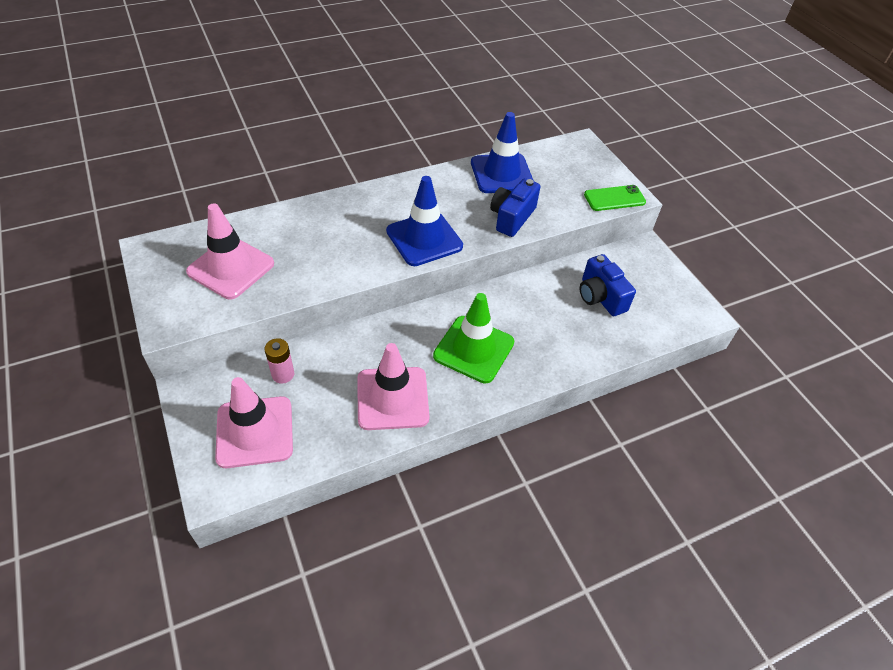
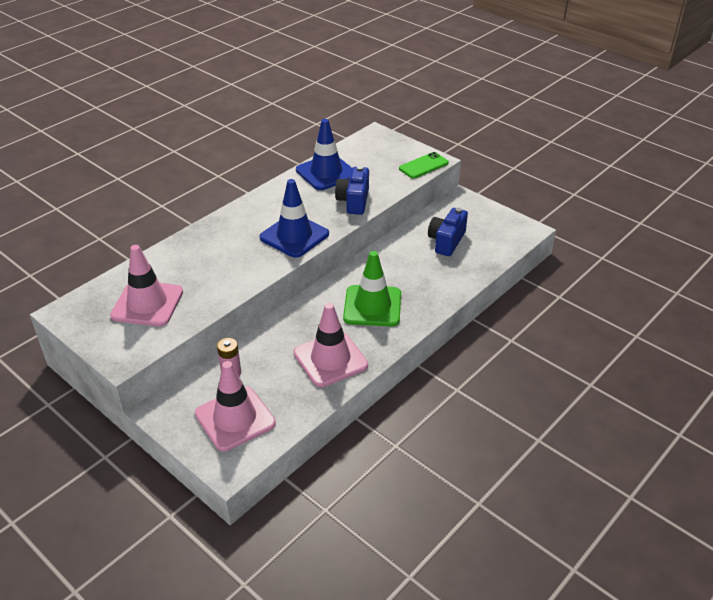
camera: 20 degrees left, 10 degrees down
blue camera [580,254,636,316] -> blue camera turned 75 degrees clockwise [428,208,468,256]

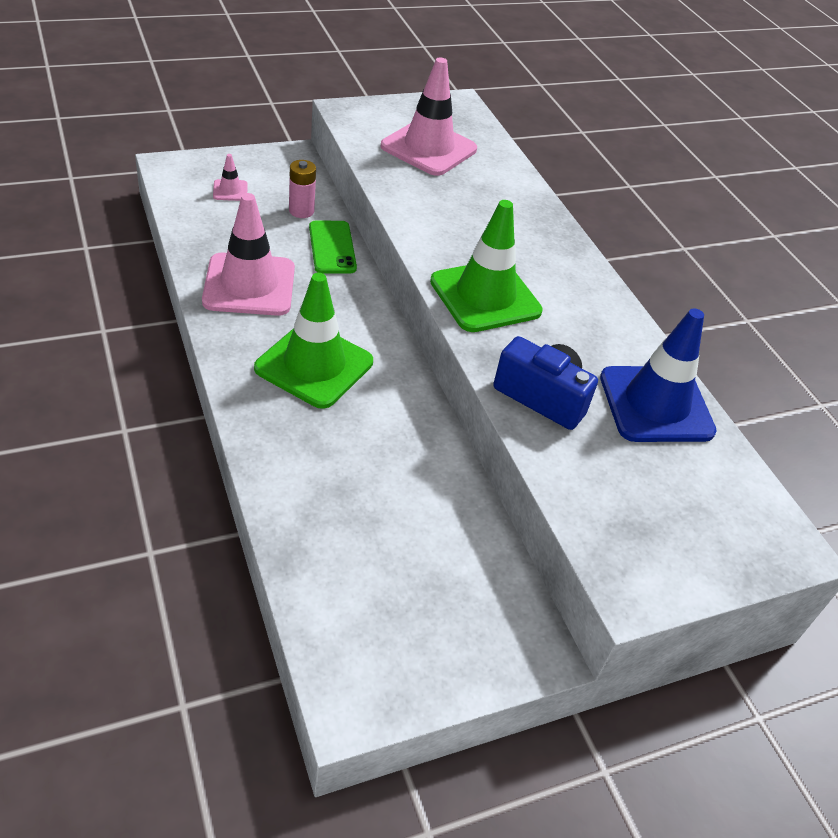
camera: 110 degrees right, 5 degrees up
pink traffic cone [195,361,276,452] -> pink traffic cone [213,154,248,201], size x0.43
blue traffic cone [260,179,329,258] -> green traffic cone [430,200,543,332]
green phone [399,152,449,179] -> green phone moved to [309,221,357,274]
blue camera [428,208,468,256] -> none

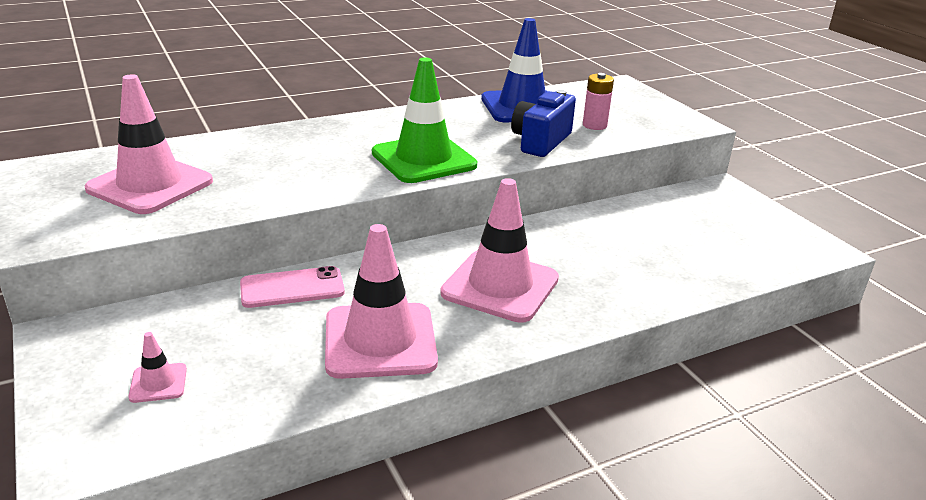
camera: 90 degrees left, 15 degrees down
green traffic cone [254,273,373,409] -> pink traffic cone [441,178,559,323]
pink battery [289,160,316,218] -> pink battery moved to [583,73,614,130]
green phone [309,221,357,274] -> pink phone [240,266,345,308]

